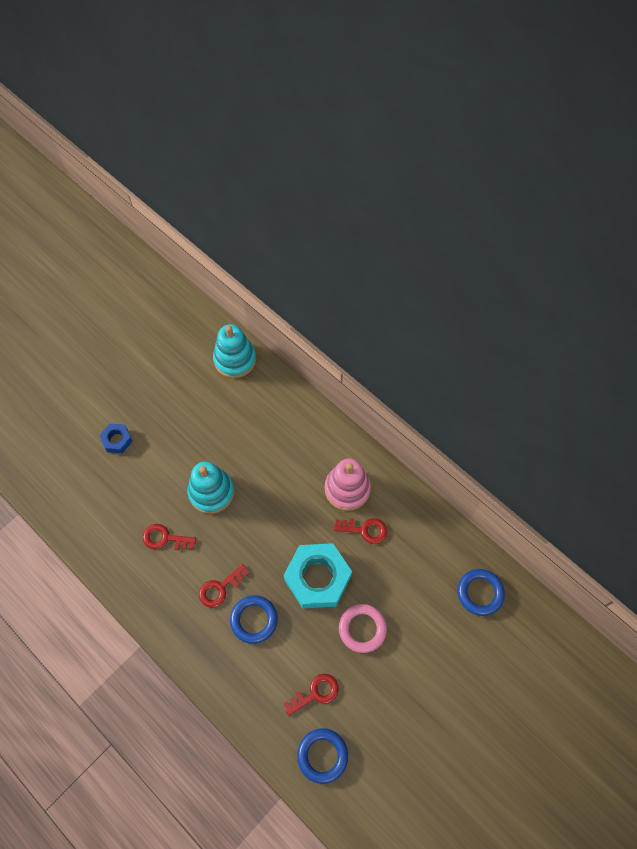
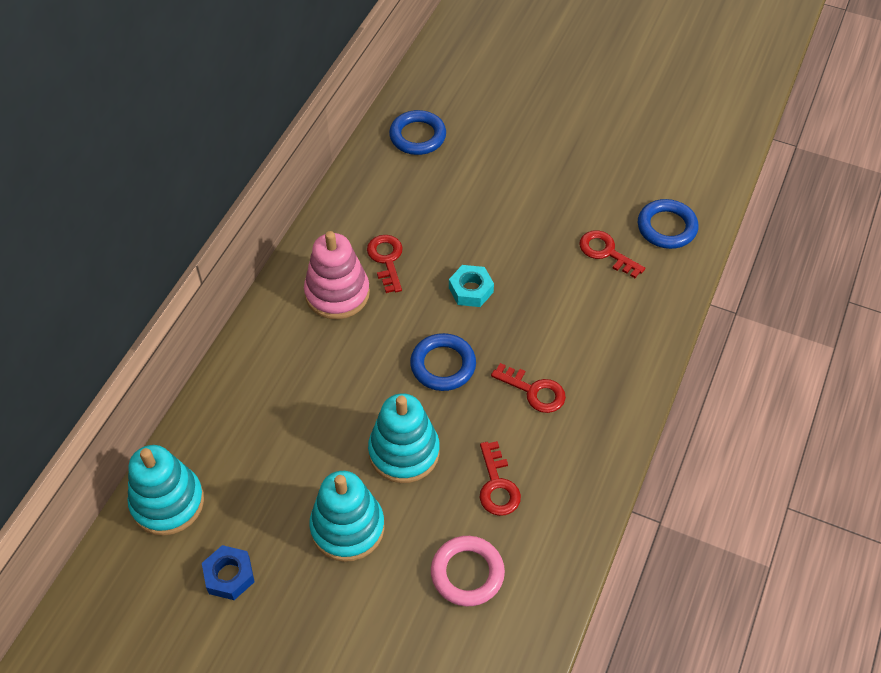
camera: 110 degrees left, 10 degrees down
blue nut [99,424,133,453] -> blue nut moved to [202,545,255,600]
blue ring [230,595,278,644] -> blue ring moved to [410,333,476,391]
turquoise nut [284,543,352,608] -> turquoise nut [449,265,494,307], size x0.50
pink ring [339,604,387,653] -> pink ring moved to [431,536,505,606]
none -> turquoise stacking toy [309,471,385,562]

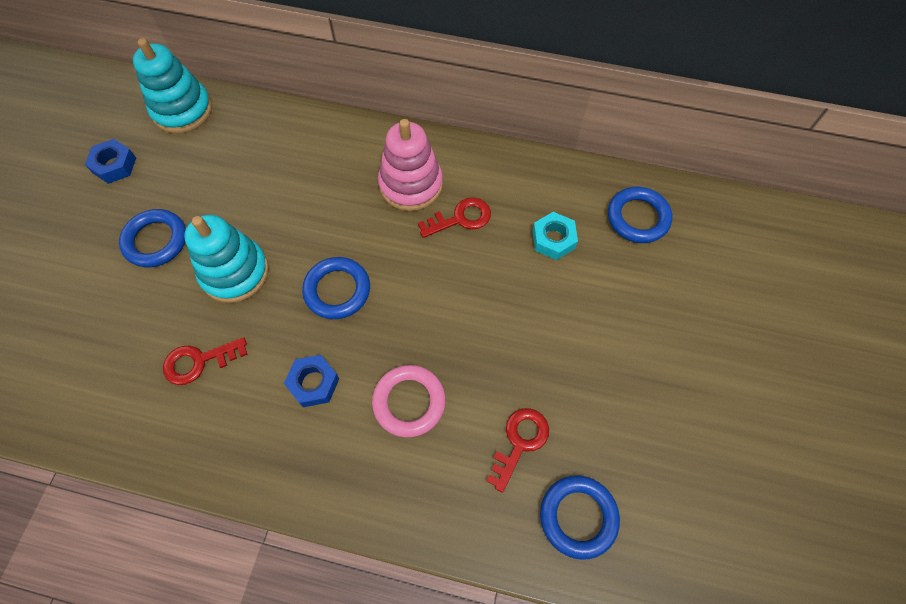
camera: 80 degrees right, 10 degrees up
turquoise stacking toy [309,471,385,562] -> blue ring [119,209,186,268]
pink ring [431,536,505,606] -> pink ring moved to [372,365,446,437]
turquoise nut [449,265,494,307] -> turquoise nut moved to [532,212,578,260]
red key [491,363,566,413] -> blue nut [284,355,340,407]

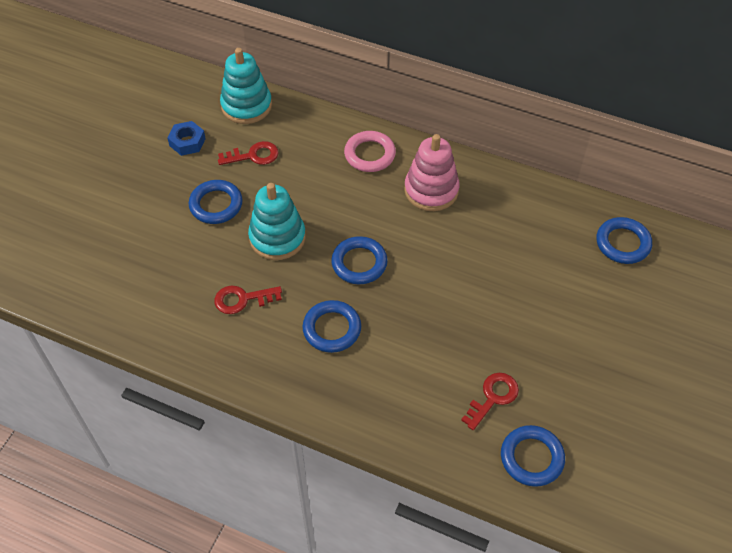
camera: 10 degrees right, 10 degrees down
blue nut [284,355,340,407] -> blue ring [302,300,361,353]
pink ring [372,365,446,437] -> pink ring moved to [344,131,396,172]
red key [418,197,491,238] -> red key moved to [218,141,278,165]
turquoise nut [532,212,578,260] -> none

